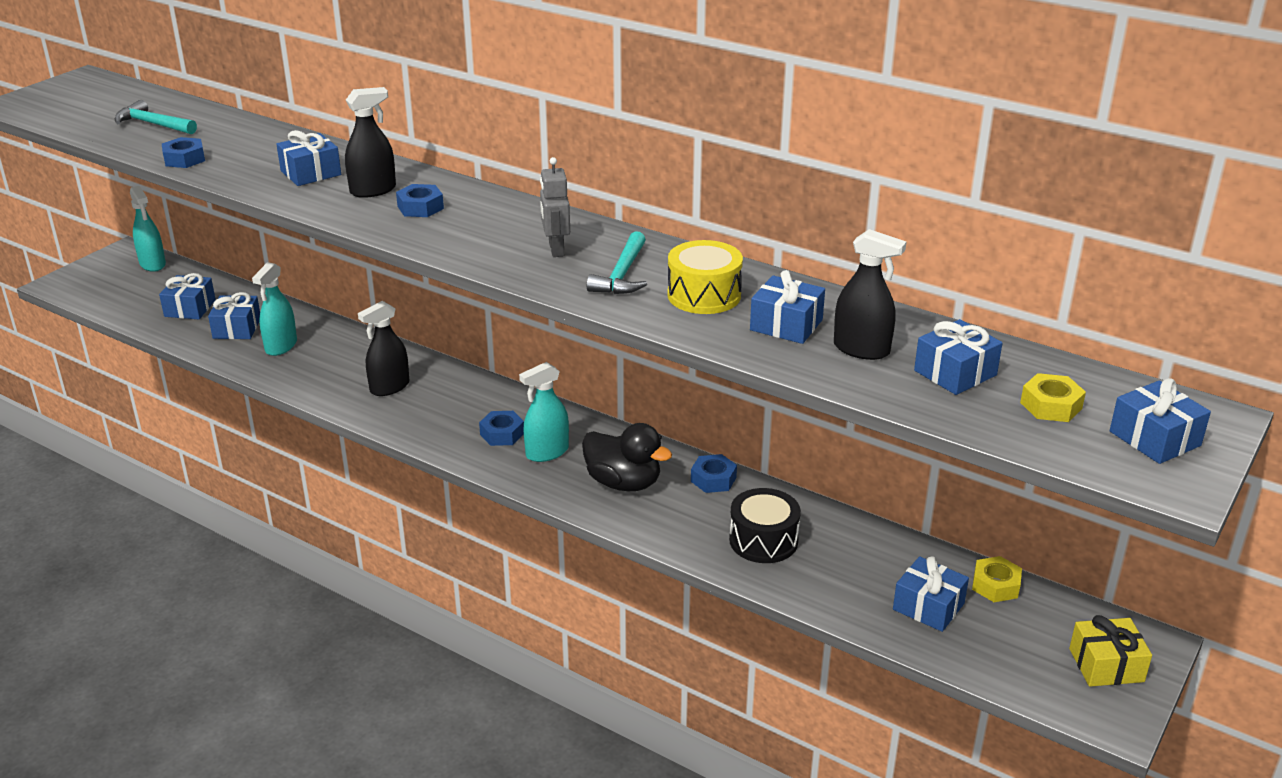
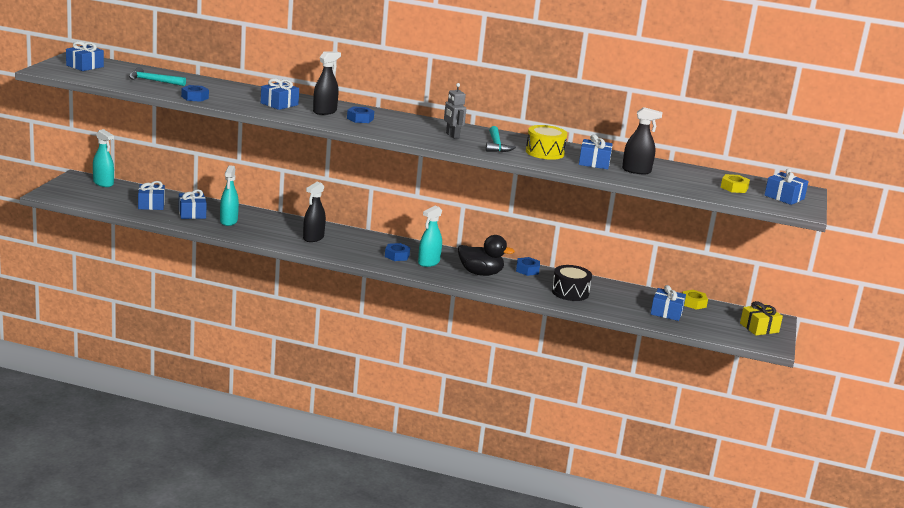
camera: 20 degrees left, 10 degrees down
blue gift [914,319,1003,395] -> blue gift moved to [66,41,104,71]

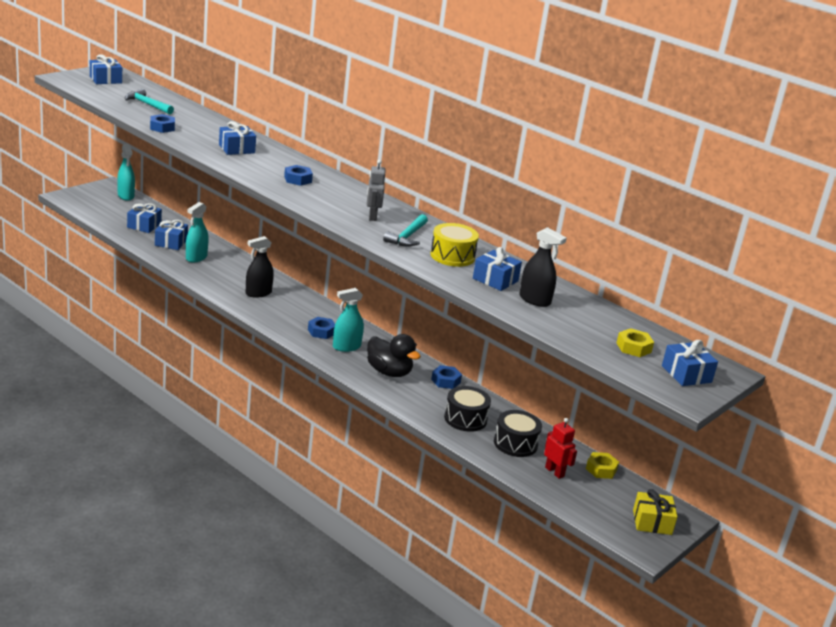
camera: 25 degrees right, 5 degrees up
black spray bottle [313,51,341,115] -> none
blue gift [651,285,686,321] -> red robot [544,418,577,479]
none -> black drum [494,410,542,457]

